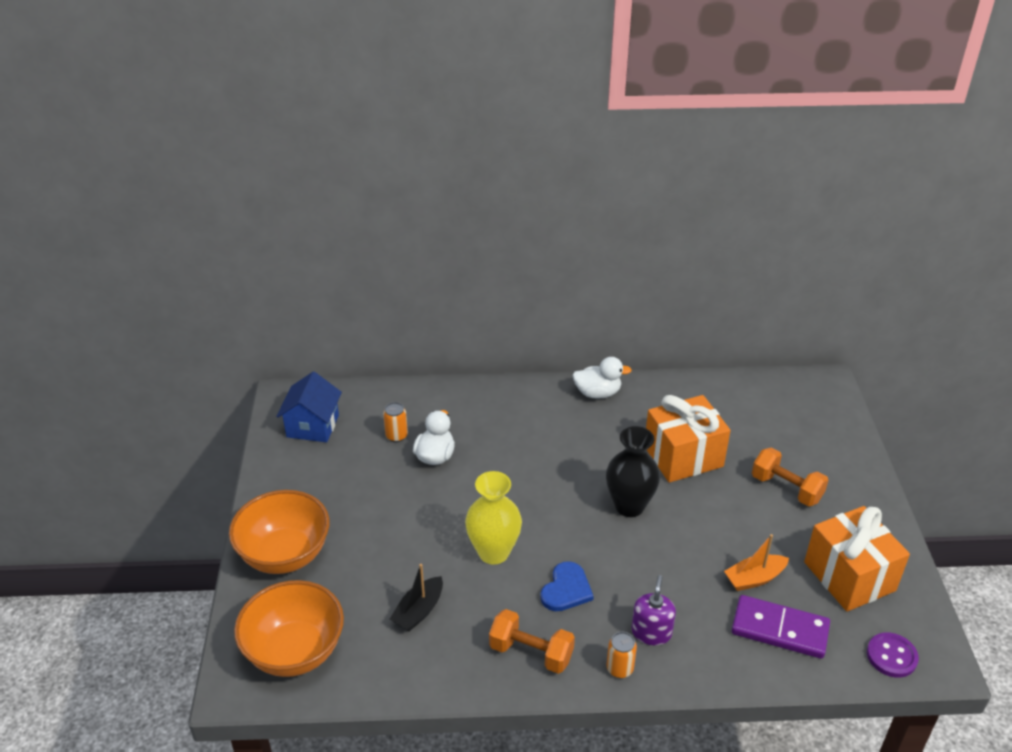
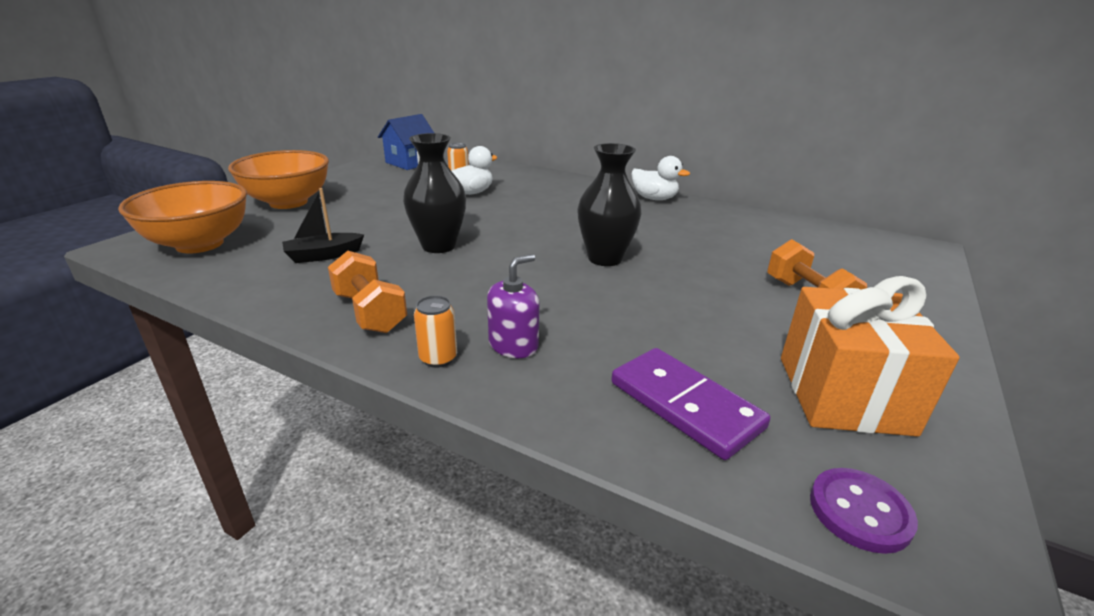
camera: 30 degrees right, 10 degrees down
yellow vase [465,471,522,565] -> black vase [403,133,466,253]
blue heart [540,561,594,611] -> none
orange gift [646,395,731,483] -> none
orange boat [724,534,789,591] -> none

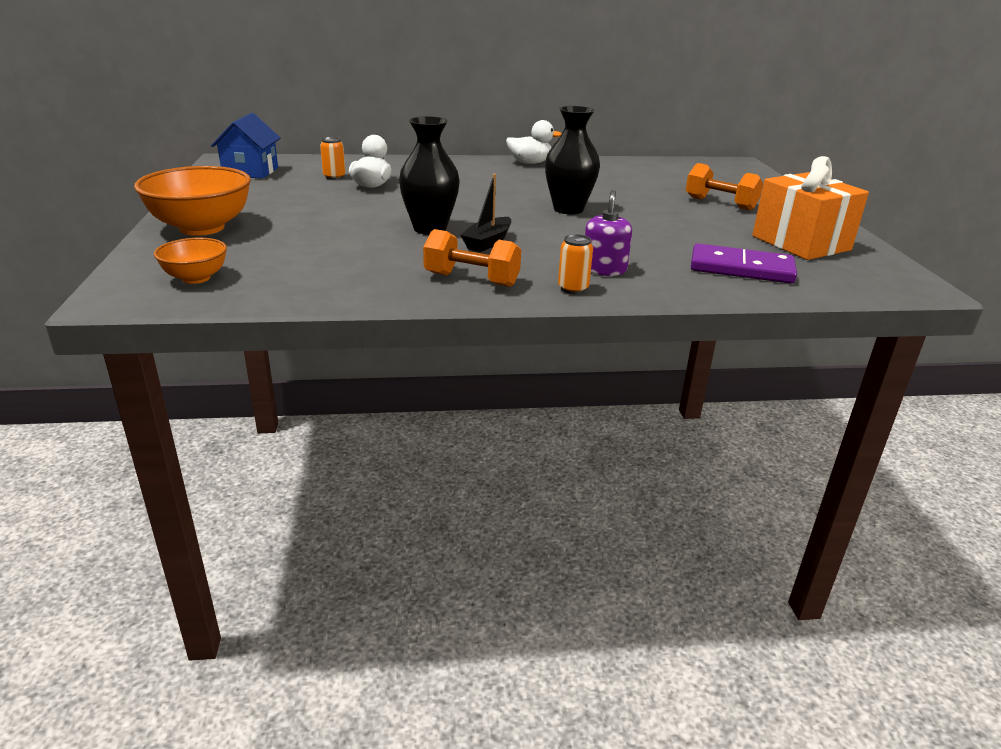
camera: 35 degrees left, 0 degrees up
orange bowl [118,181,247,254] -> orange bowl [154,238,227,284], size x0.54
black boat [282,188,364,263] -> black boat moved to [461,174,511,252]
purple button [810,468,918,554] -> none

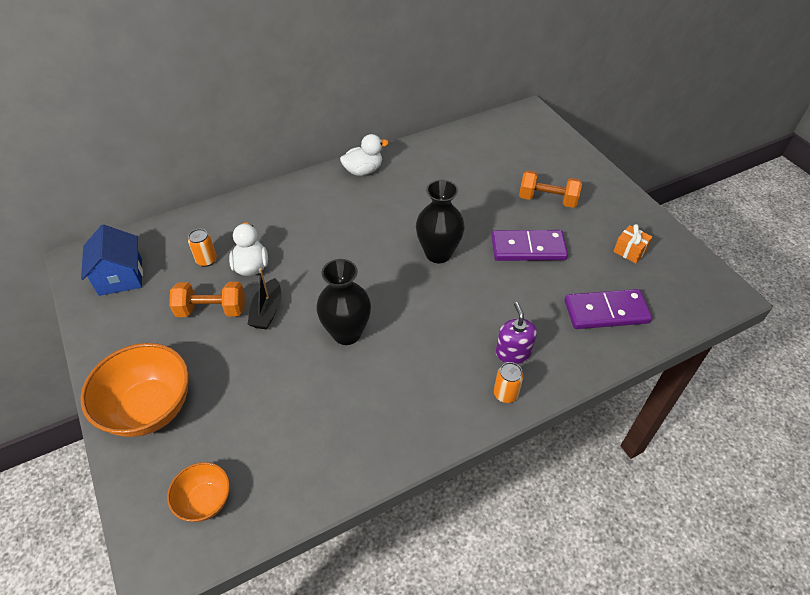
camera: 20 degrees left, 20 degrees up
orange dumbbell [423,229,521,287] -> orange dumbbell moved to [169,282,245,317]
black boat [461,174,511,252] -> black boat moved to [247,268,281,329]
orange gift [752,156,869,260] -> orange gift [613,224,652,263], size x0.44
none -> purple domino [491,230,568,261]

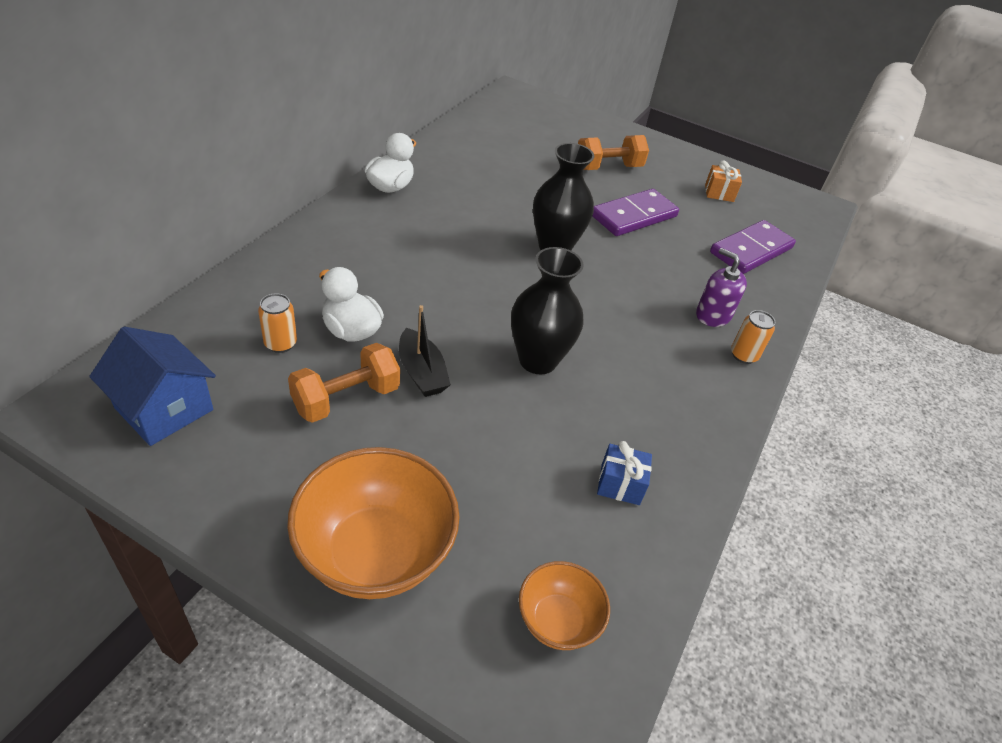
camera: 40 degrees left, 5 degrees down
none -> blue gift [597,441,652,505]

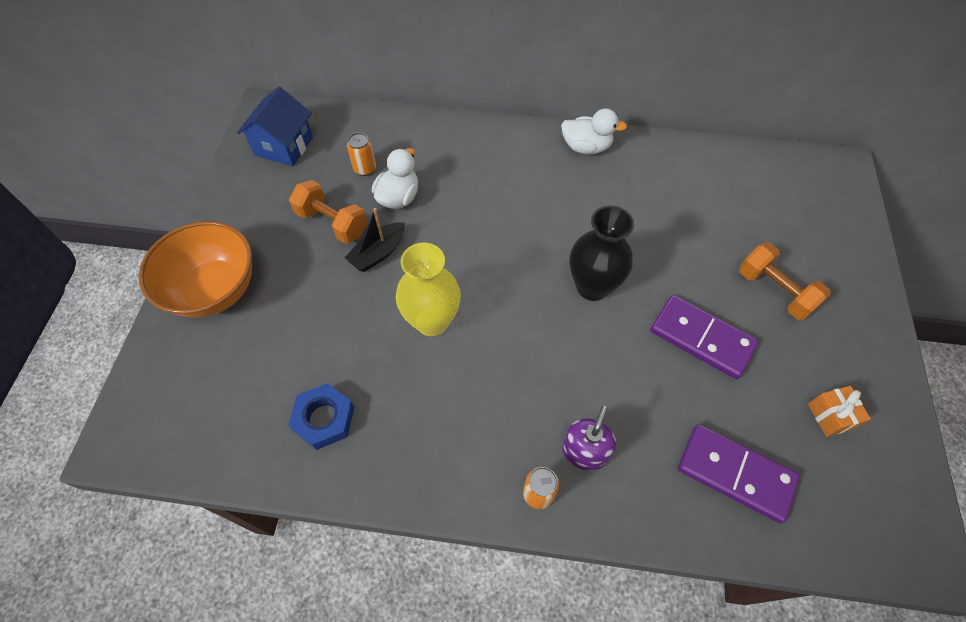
camera: 75 degrees right, 15 degrees up
black vase [511,247,584,374] -> yellow vase [396,243,461,336]
orange bowl [519,561,610,650] -> none
blue gift [597,441,652,505] -> blue nut [288,383,354,450]

